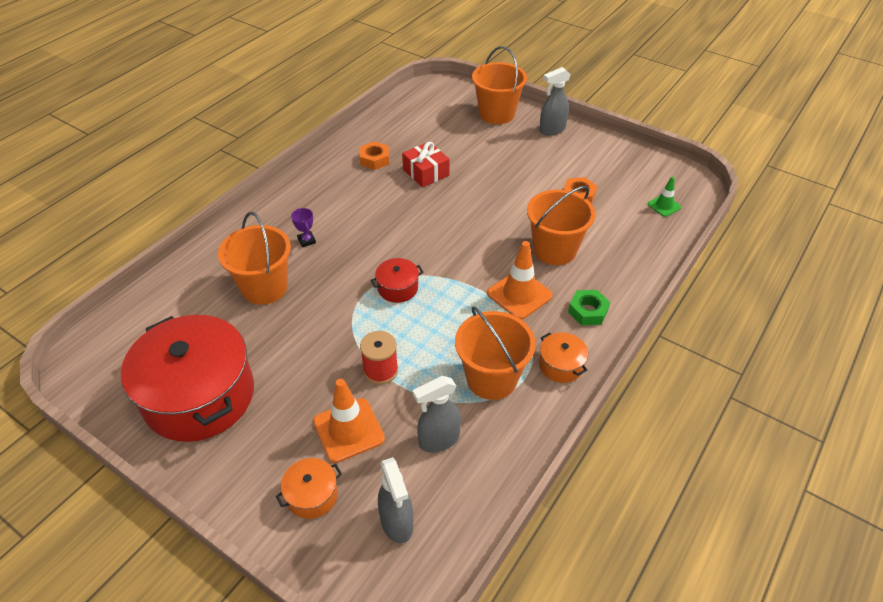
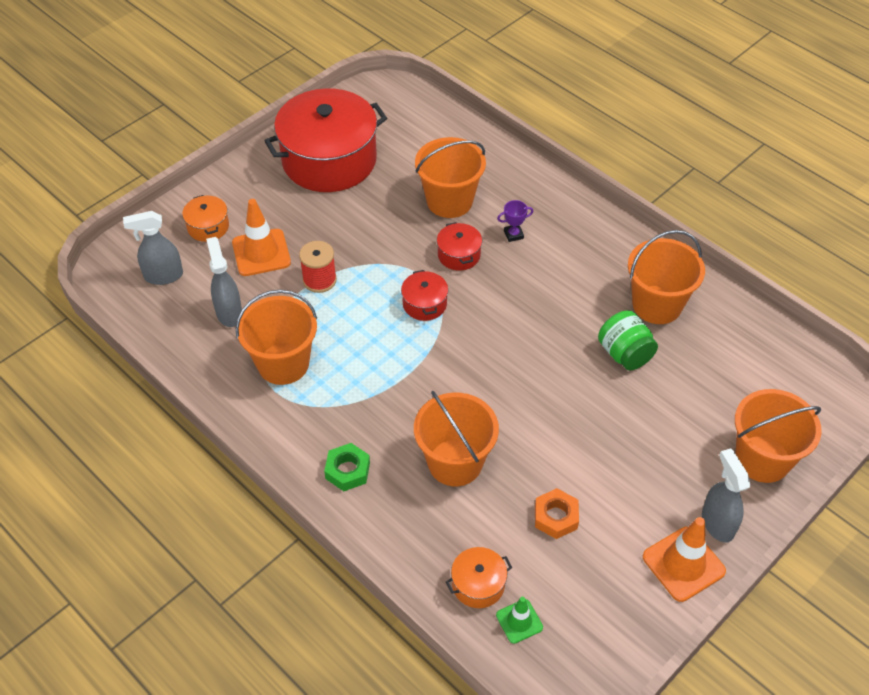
camera: 100 degrees right, 5 degrees up
orange nut [360,141,389,170] -> orange bucket [628,230,705,324]
red gift [402,142,450,187] -> green jar [598,310,658,370]
orange traffic cone [487,241,553,319] -> orange traffic cone moved to [643,517,726,602]
orange pot [539,332,588,383] -> orange pot moved to [446,547,512,608]
none -> red pot [437,222,482,271]

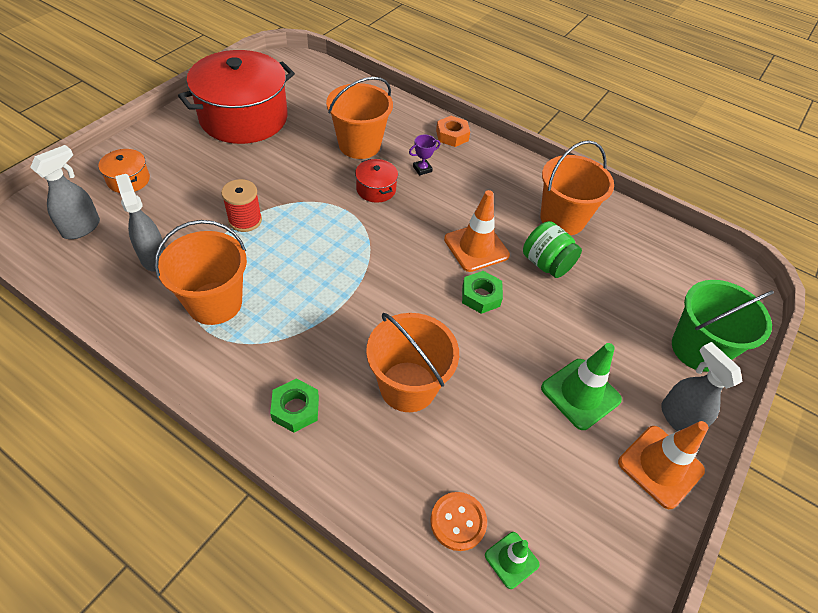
camera: 15 degrees left, 0 degrees up
grey spray bottle [123,211,183,285] -> grey spray bottle turned 150 degrees clockwise [30,145,100,239]
orange traffic cone [232,199,291,276] -> orange traffic cone moved to [444,190,510,272]
red pot [401,270,448,321] -> none
orange pot [446,547,512,608] -> orange button [430,492,487,551]
orange nut [535,488,579,539] -> orange nut moved to [436,116,470,147]
orange bucket [735,389,822,483] -> green bucket [672,280,774,372]
none -> green nut [462,271,503,314]
none -> green traffic cone [541,343,622,430]

